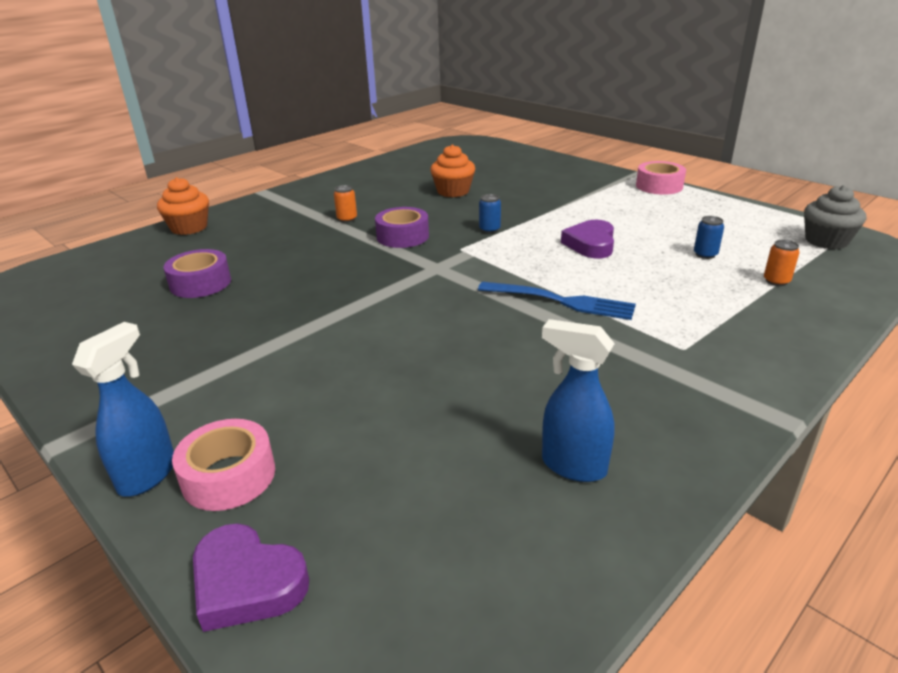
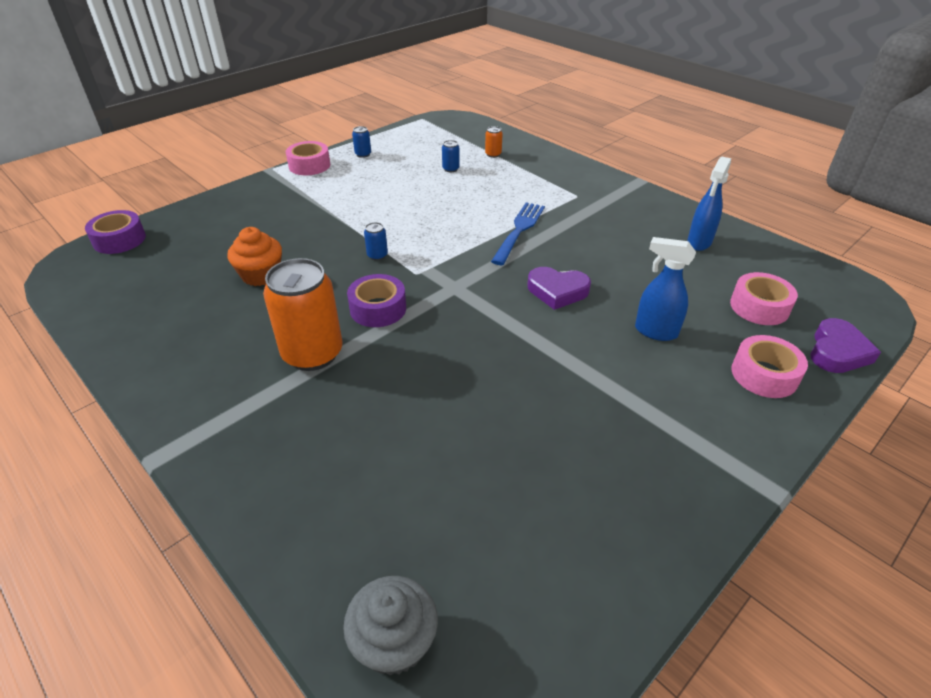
camera: 90 degrees left, 10 degrees up
blue spray bottle [72,322,174,497] -> blue spray bottle moved to [635,237,696,341]
orange cupcake [157,177,209,235] -> none
purple tape [164,249,231,298] -> purple tape moved to [85,210,146,254]
orange can [334,185,357,222] -> orange can [263,258,342,371], size x2.43
purple heart [561,220,614,258] -> purple heart moved to [527,267,591,310]
grey cupcake [804,185,866,249] -> grey cupcake moved to [343,576,438,676]
none -> blue can [352,126,371,158]
none -> pink tape [730,272,798,325]

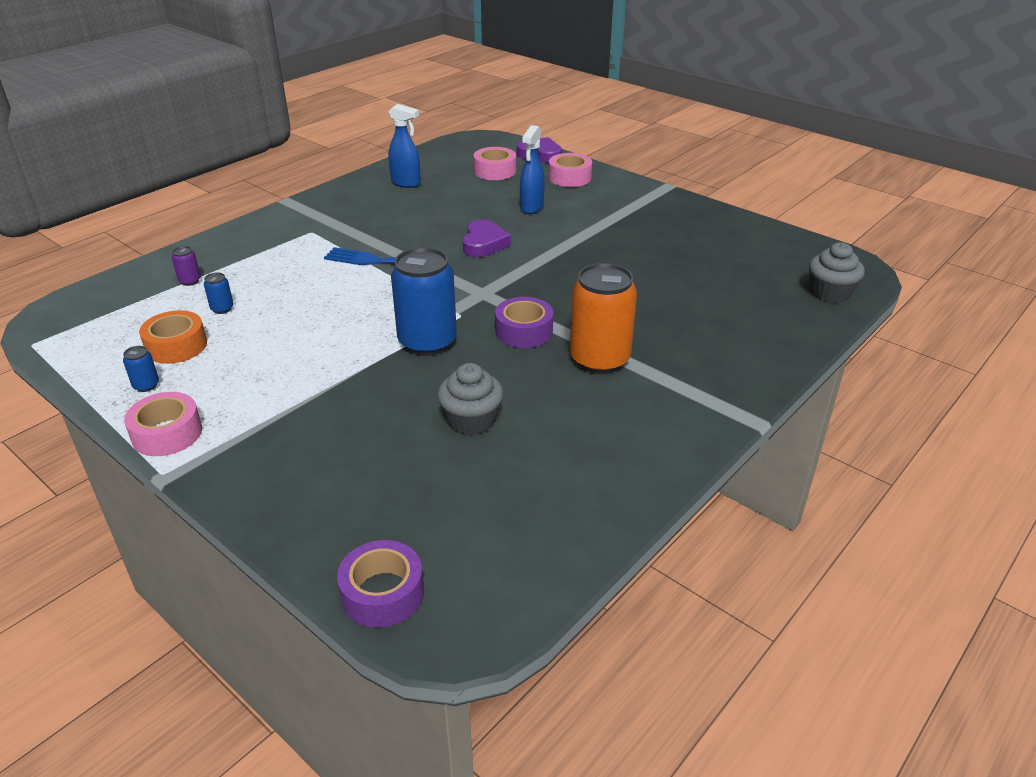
camera: 95 degrees left, 5 degrees down
orange cupcake [227,227,282,286] -> grey cupcake [438,363,504,435]
blue can [364,222,388,261] -> blue can [391,247,457,356], size x2.43
orange can [485,126,502,158] -> purple can [172,246,201,286]
none -> orange tape [139,310,207,364]

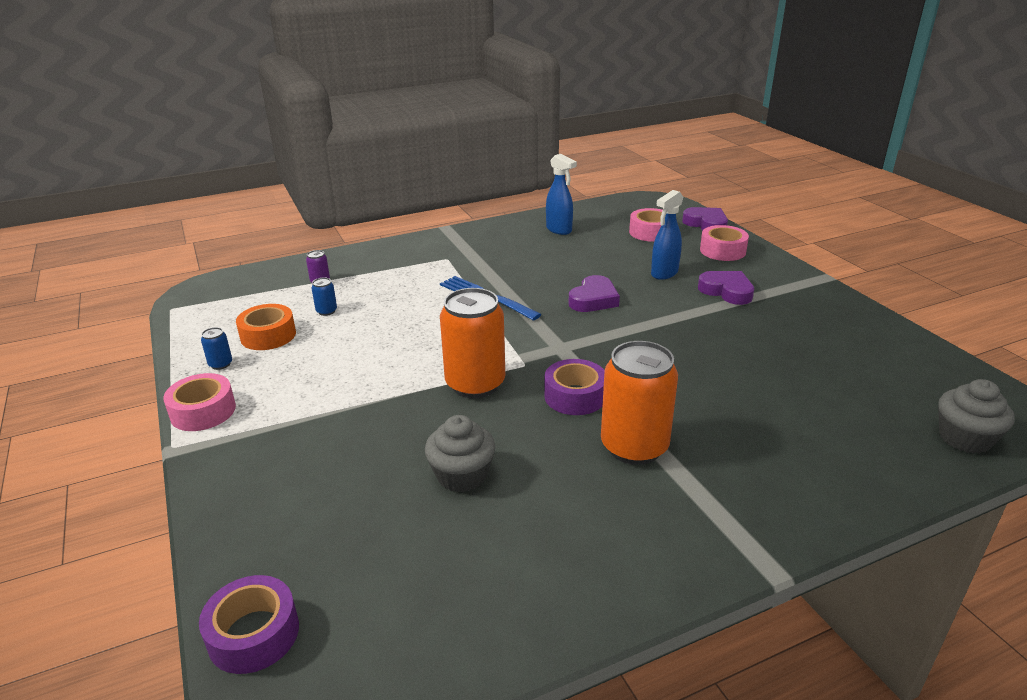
camera: 25 degrees right, 5 degrees down
blue can [391,247,457,356] -> orange can [440,288,505,398]
none -> purple heart [698,271,754,305]

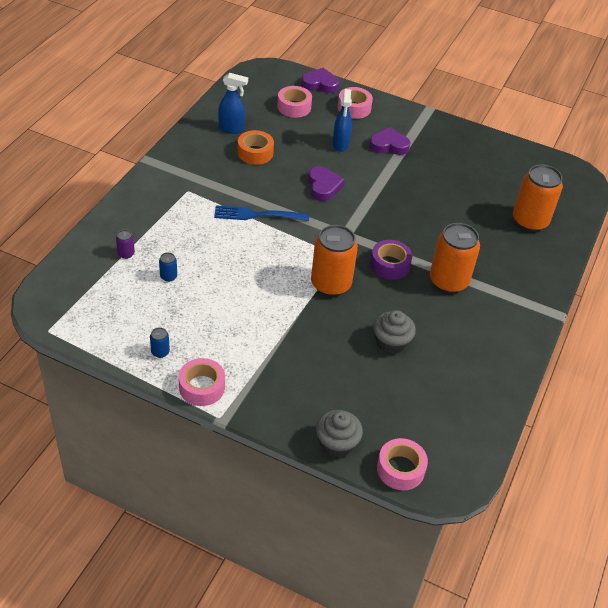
camera: 45 degrees left, 15 degrees up
purple tape [199,575,299,674] -> pink tape [377,438,428,490]
orange tape [236,304,296,350] -> orange tape moved to [237,130,274,165]
grey cupcake [938,379,1015,454] -> grey cupcake moved to [316,410,363,458]
none -> orange can [513,164,563,232]

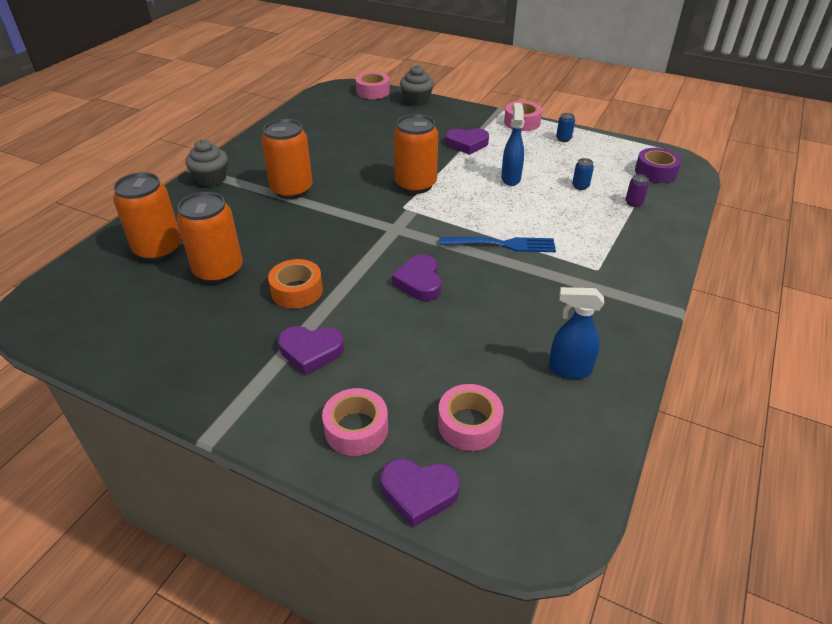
camera: 175 degrees left, 5 degrees down
orange tape [237,130,274,165] -> orange tape moved to [268,259,323,308]
blue spray bottle [333,89,352,152] -> blue spray bottle moved to [501,103,524,186]
purple tape [370,240,412,280] -> purple tape moved to [635,148,681,183]
grey cupcake [373,310,416,355] -> grey cupcake moved to [185,139,228,187]
none -> orange can [177,192,243,284]
none -> purple heart [445,128,489,155]

